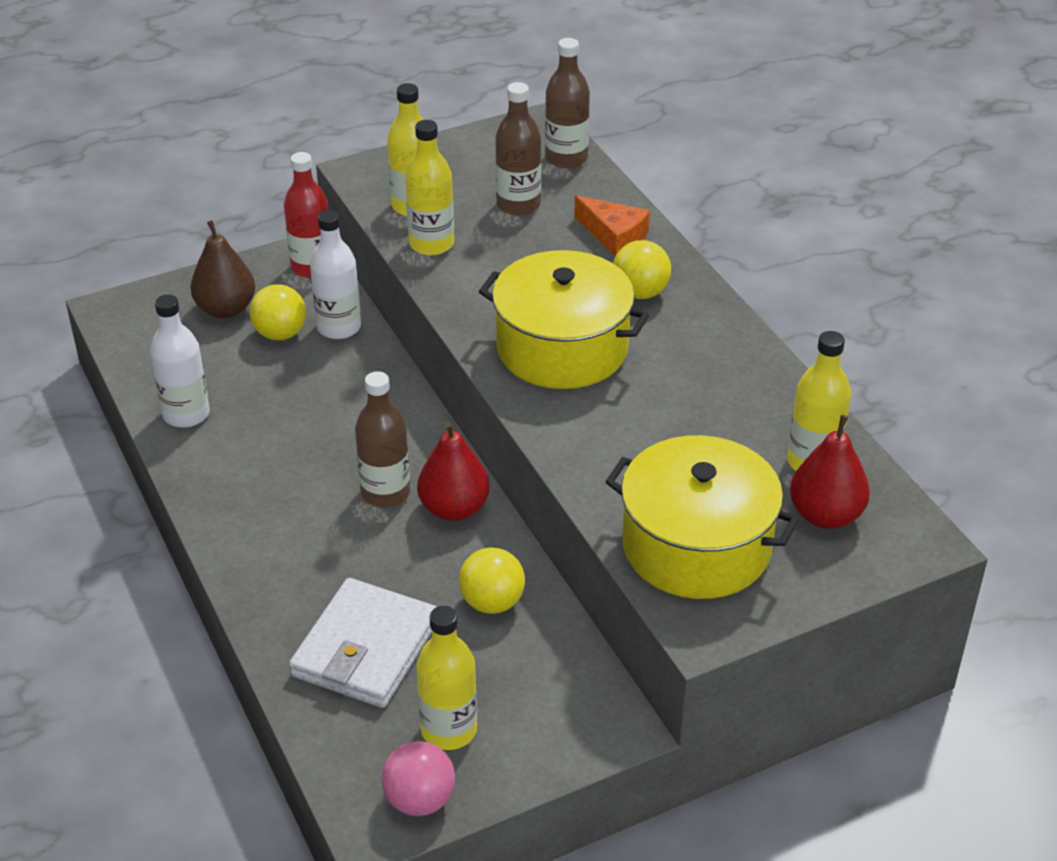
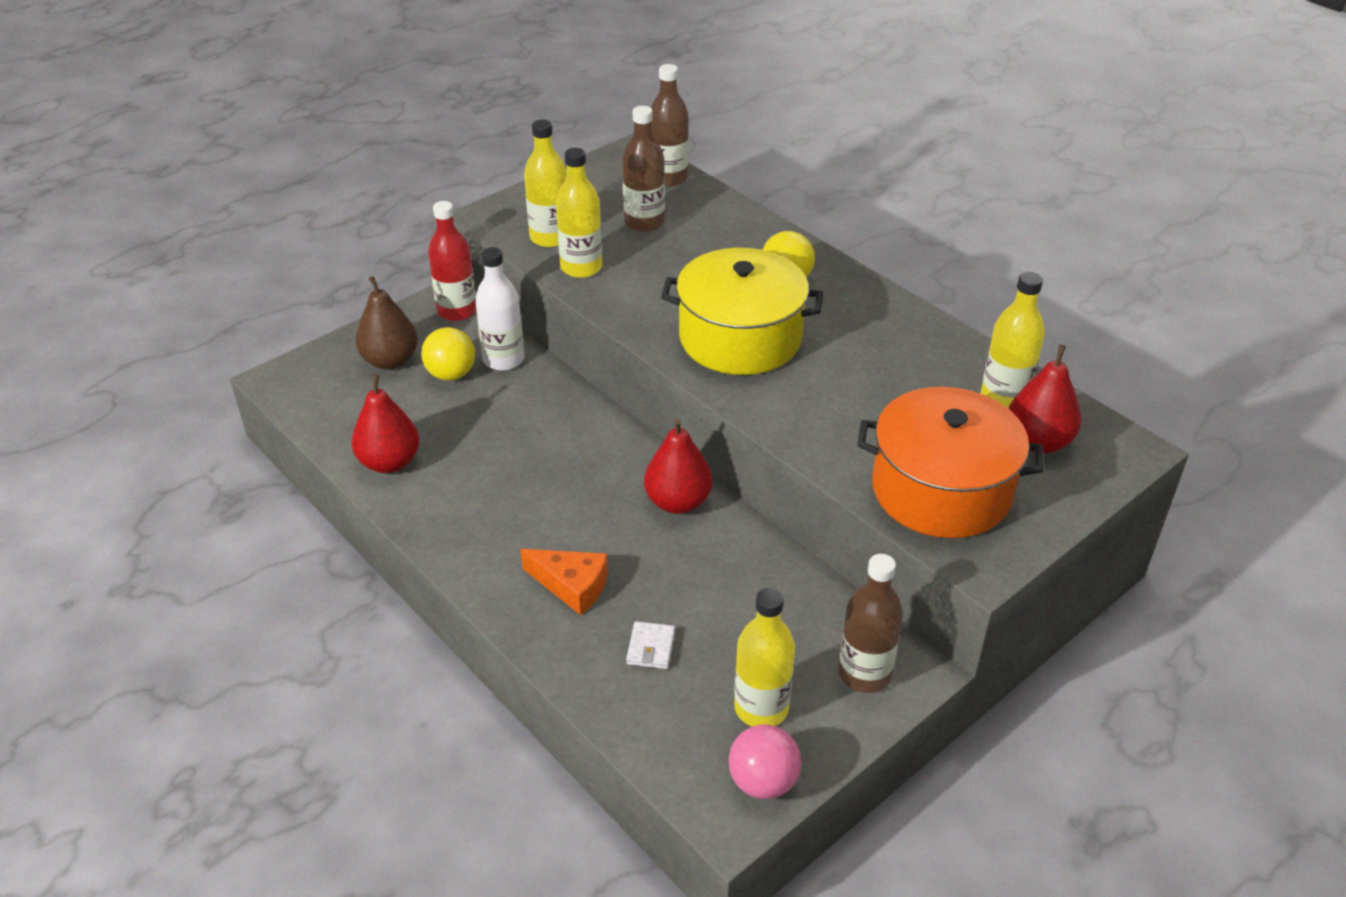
camera: 15 degrees left, 0 degrees up
white bottle [150,294,210,428] -> red pear [352,374,420,473]
white wallet [289,578,437,708] -> white wallet [626,621,675,669], size x0.41
brown bottle [355,371,410,508] -> brown bottle moved to [838,554,903,693]
yellow ball [459,547,525,614] -> none
orange cheese [574,195,650,257] -> orange cheese moved to [520,549,608,615]
yellow pot [605,435,799,599] -> orange pot [857,387,1043,538]

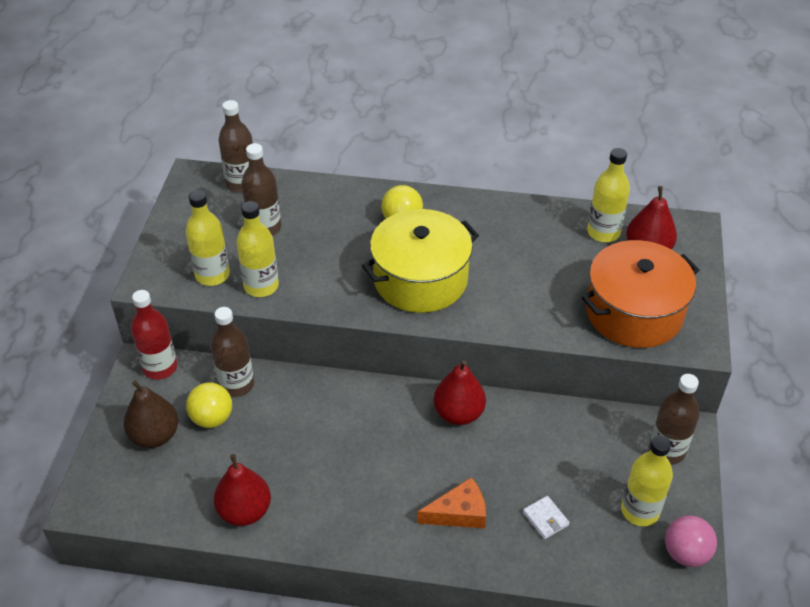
camera: 40 degrees left, 5 degrees up
white bottle [475,247,524,371] -> brown bottle [211,307,254,397]

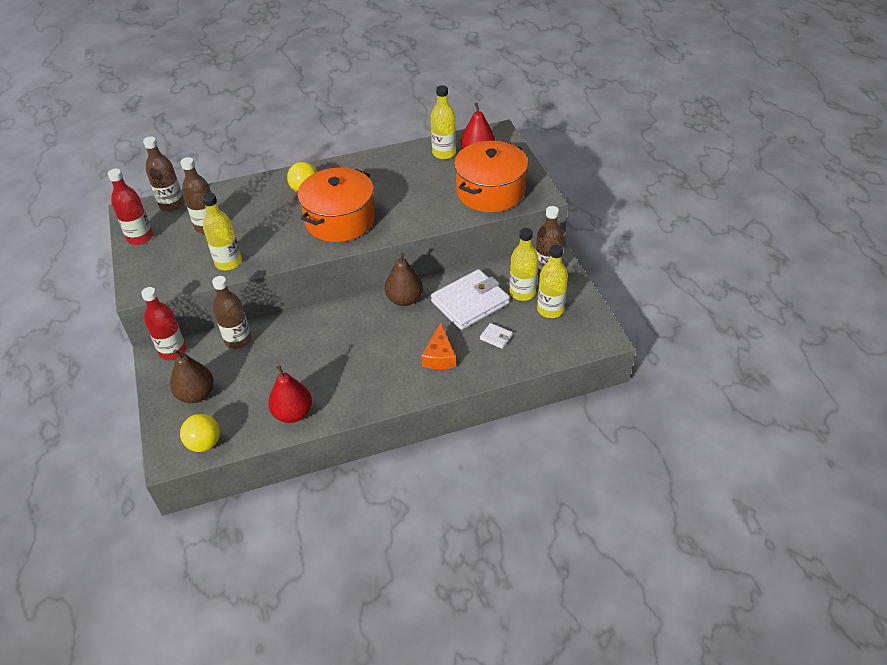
camera: 25 degrees left, 0 degrees up
yellow bottle [186,190,230,286] -> yellow bottle moved to [510,228,538,301]
yellow ball [186,382,232,428] -> yellow ball moved to [180,414,220,452]
yellow pot [362,209,479,313] -> orange pot [298,168,375,242]
orange cheese [417,477,486,528] -> orange cheese turned 135 degrees clockwise [421,322,456,369]
red pear [434,360,486,425] -> brown pear [385,253,423,306]
pink ball [665,515,717,567] -> none
none -> red bottle [108,169,153,245]
none -> white wallet [431,269,510,330]

